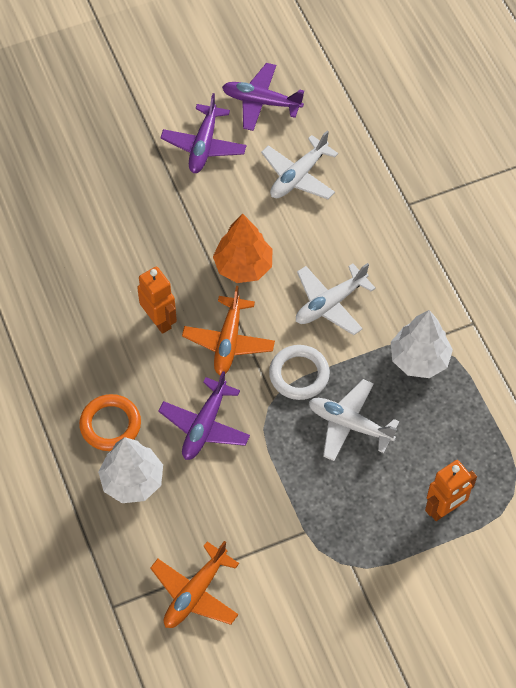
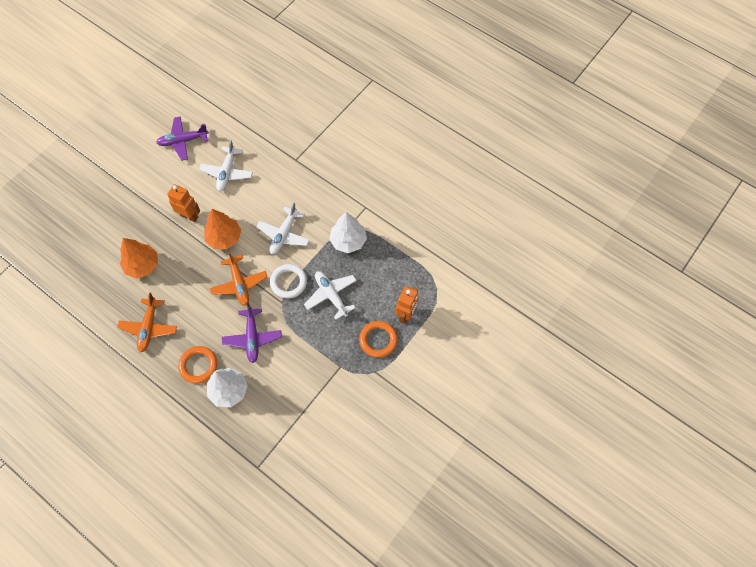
camera: 30 degrees left, 5 degrees up
orange robot [137,267,177,334] -> orange robot moved to [167,184,200,222]
orange plane [150,541,239,628] -> orange plane moved to [117,293,177,353]
purple plane [160,93,246,173] -> none
white plane [309,379,399,461] -> white plane turned 60 degrees clockwise [304,271,357,320]
none -> orange tree [120,238,158,279]
none -> orange ring [359,321,398,358]

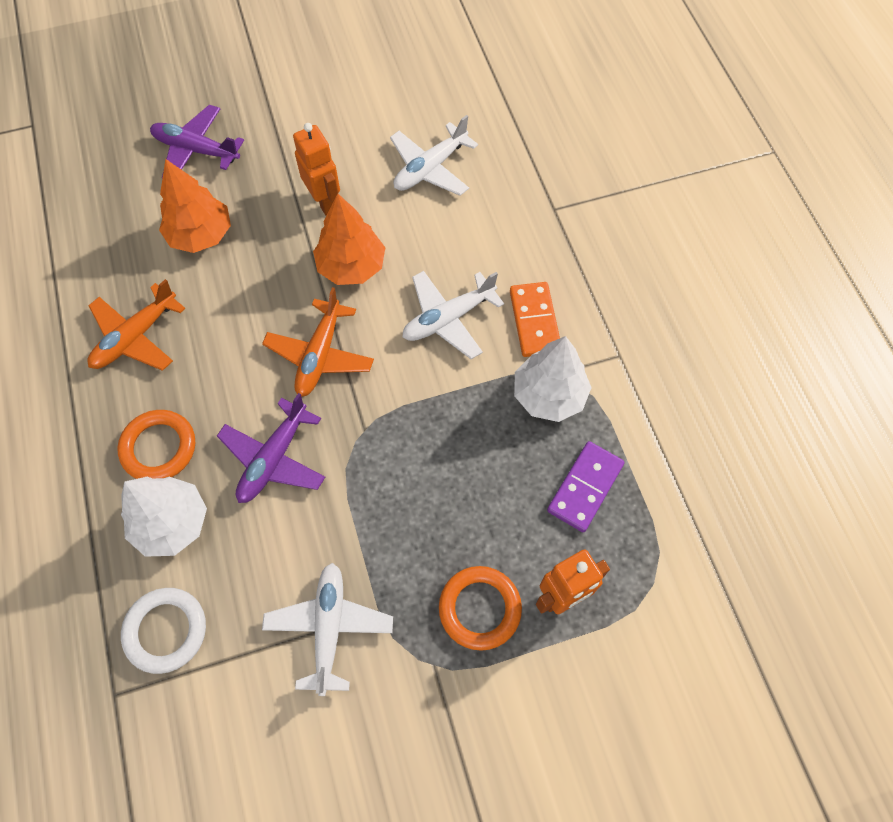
camera: 35 degrees right, 0 degrees up
purple plane [156,116,209,161] -> purple plane moved to [150,105,244,178]
white ring [270,264,307,299] -> white ring moved to [121,588,206,674]
white plane [304,271,357,320] -> white plane moved to [262,563,393,696]
none -> orange domino [510,282,560,357]
none -> purple domino [547,441,625,532]

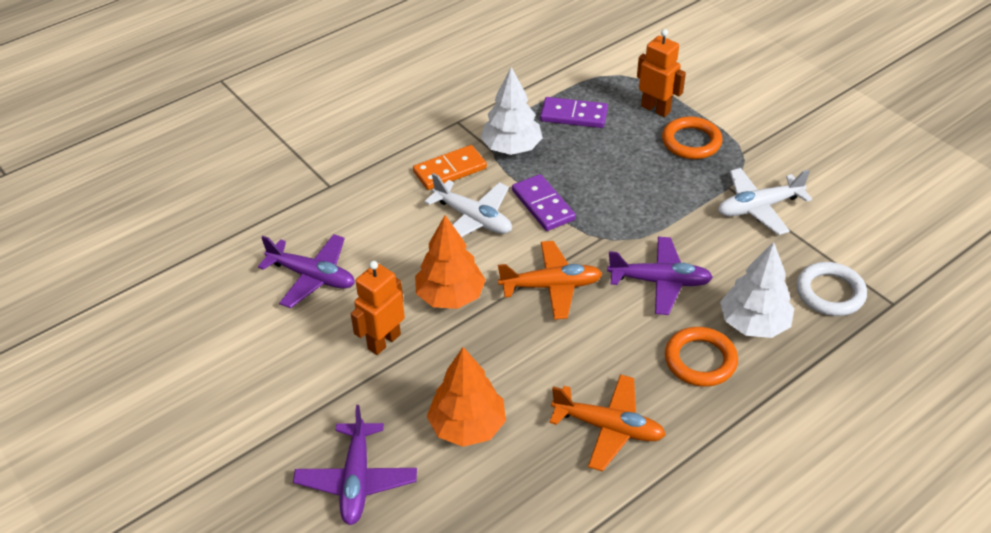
camera: 110 degrees left, 20 degrees down
white plane [390,115,478,196] -> purple plane [258,234,355,308]
none -> purple domino [512,174,576,231]

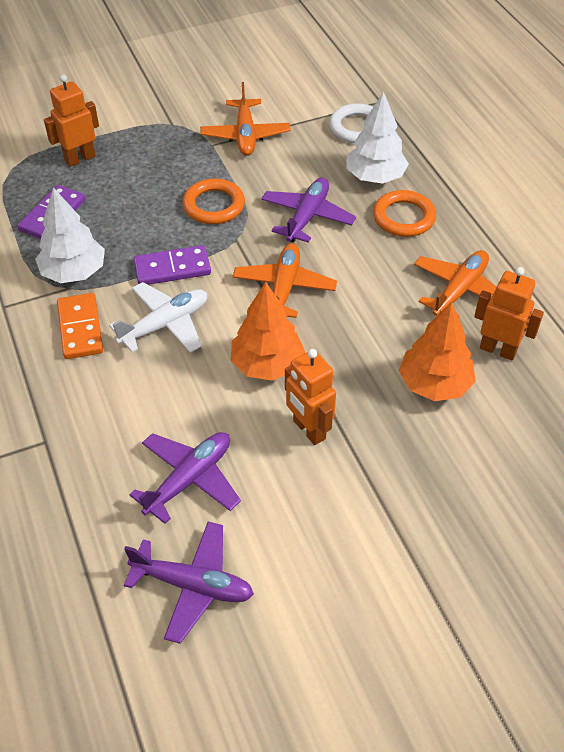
camera: 75 degrees left, 5 degrees up
purple plane [293,405,417,525] -> purple plane moved to [124,521,254,644]
orange ring [662,116,722,159] -> orange ring moved to [182,179,245,224]
white plane [718,168,812,235] -> orange plane [200,82,291,156]
none -> orange robot [474,267,544,361]

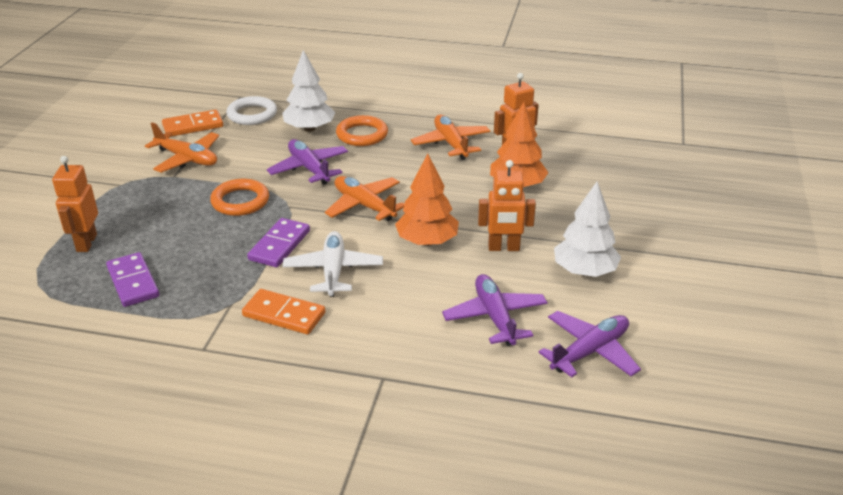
camera: 55 degrees left, 15 degrees down
white tree [35,187,105,283] -> white tree moved to [554,182,621,277]
none -> orange domino [162,110,223,137]

